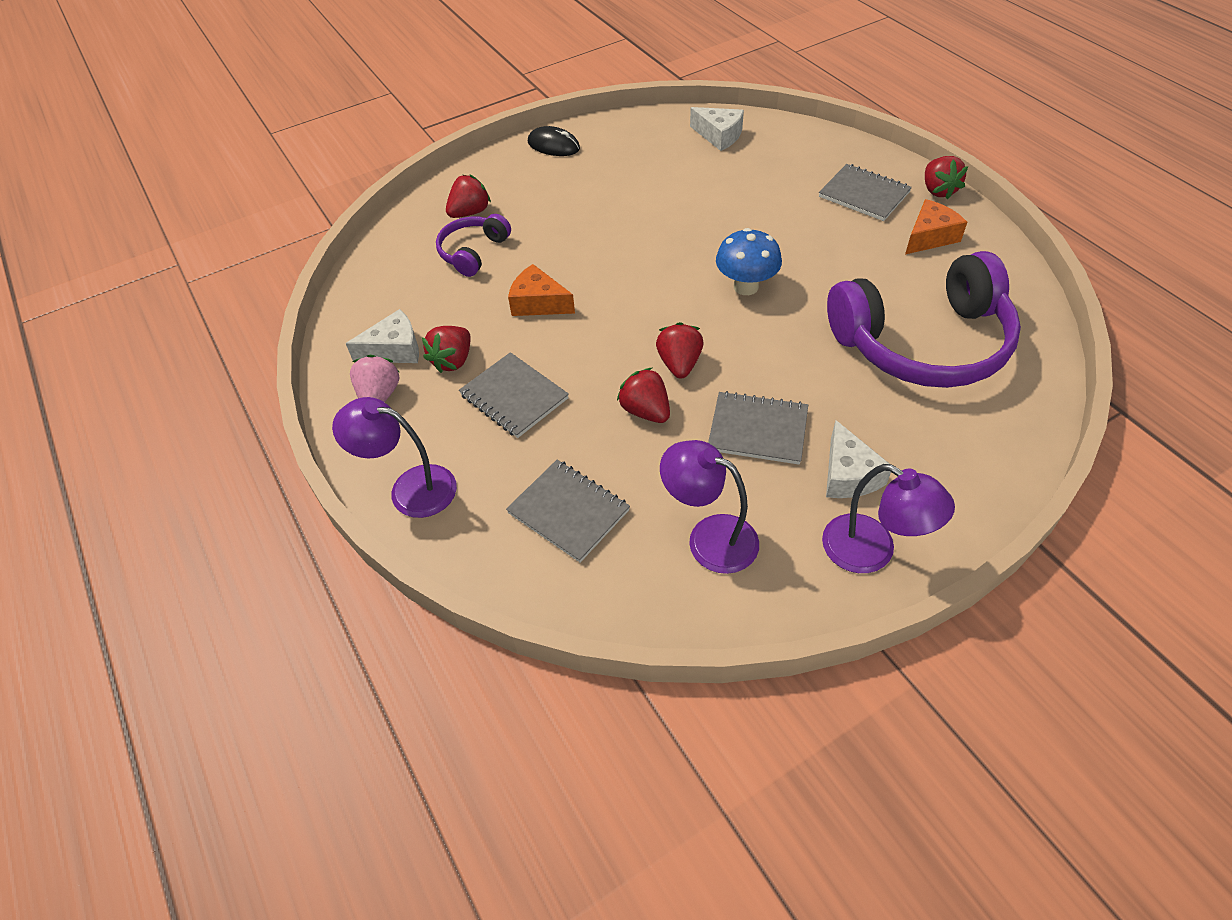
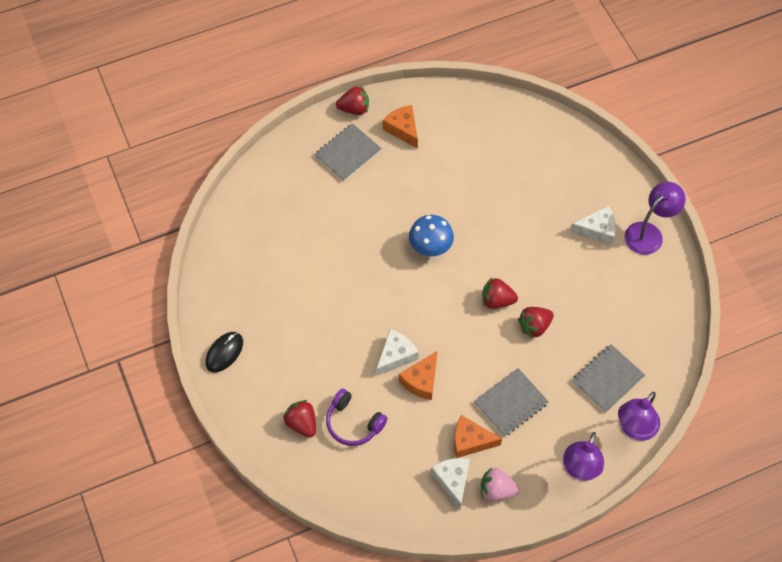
camera: 85 degrees left, 10 degrees up
red strawberry [422,326,471,373] -> orange cheese [454,415,502,458]
purple lamp [660,440,759,574] -> purple lamp moved to [618,392,660,441]
white cheese [690,107,744,151] -> white cheese moved to [376,329,419,376]
grey notebook [708,391,808,465] -> none
purple headphones [827,251,1021,388] -> none

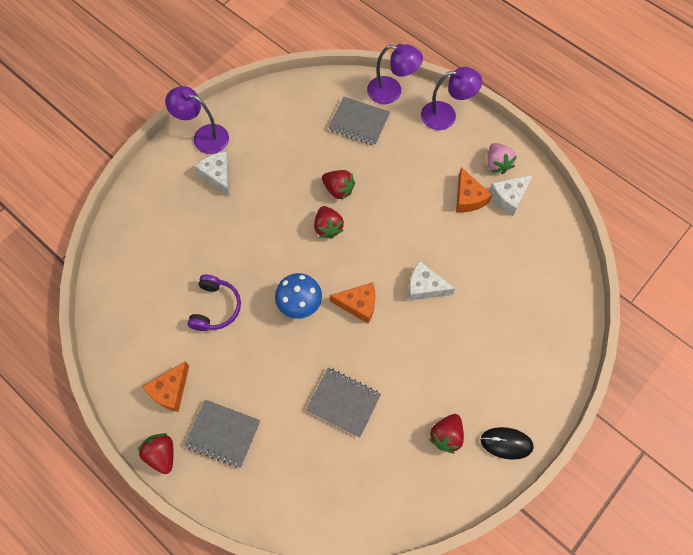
camera: 115 degrees left, 5 degrees up
red strawberry [283,400,316,438] -> red strawberry moved to [429,414,464,454]
purple headphones [326,389,387,446] -> purple headphones moved to [188,275,241,331]
orange cheese [399,351,437,400] -> orange cheese moved to [330,282,375,324]
grey notebook [474,368,549,437] -> grey notebook moved to [306,368,381,438]

